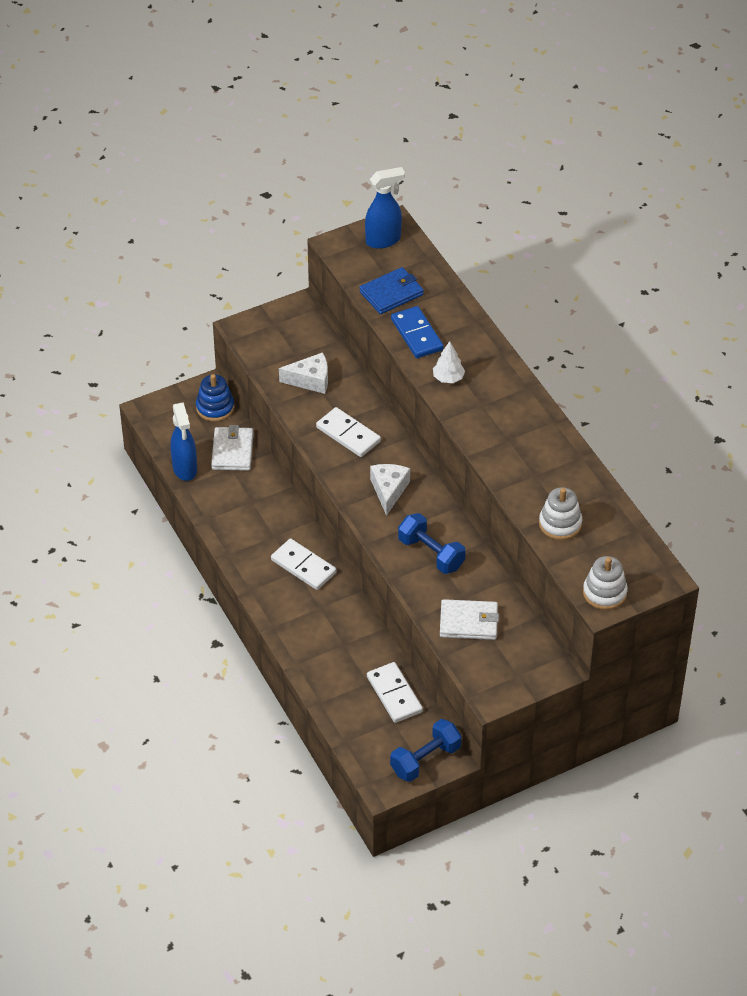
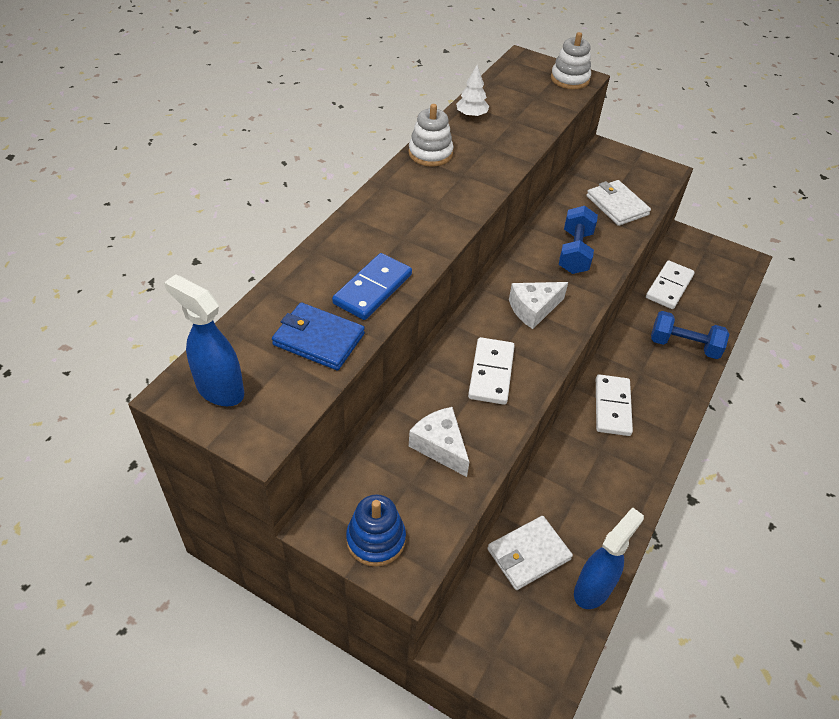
camera: 125 degrees left, 0 degrees up
blue stacking toy [196,374,234,422] -> blue stacking toy moved to [346,494,406,567]
blue dumbbell [390,719,462,782] -> blue dumbbell moved to [651,311,729,359]
white tree [433,341,465,383] -> white tree moved to [456,65,489,118]
white stacking toy [539,487,582,540] -> white stacking toy moved to [408,104,453,167]

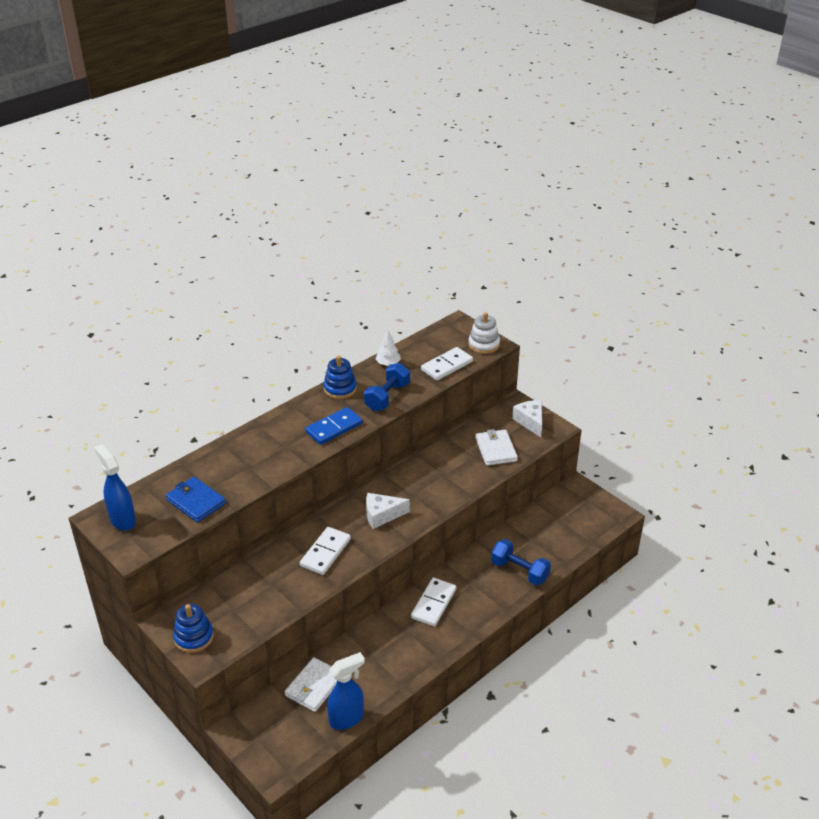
camera: 20 degrees right, 10 degrees down
blue domino [332,253,412,320] -> blue domino moved to [305,407,363,445]
white stacking toy [408,104,453,167] -> blue stacking toy [323,356,357,399]
white cheese [409,407,469,477] -> white cheese moved to [512,400,542,437]
white wallet [487,516,573,590] -> white wallet turned 45 degrees counterclockwise [285,657,337,712]
blue dumbbell [559,206,598,274] -> blue dumbbell moved to [364,363,410,411]
white domino [646,260,695,309] -> white domino moved to [421,347,473,381]

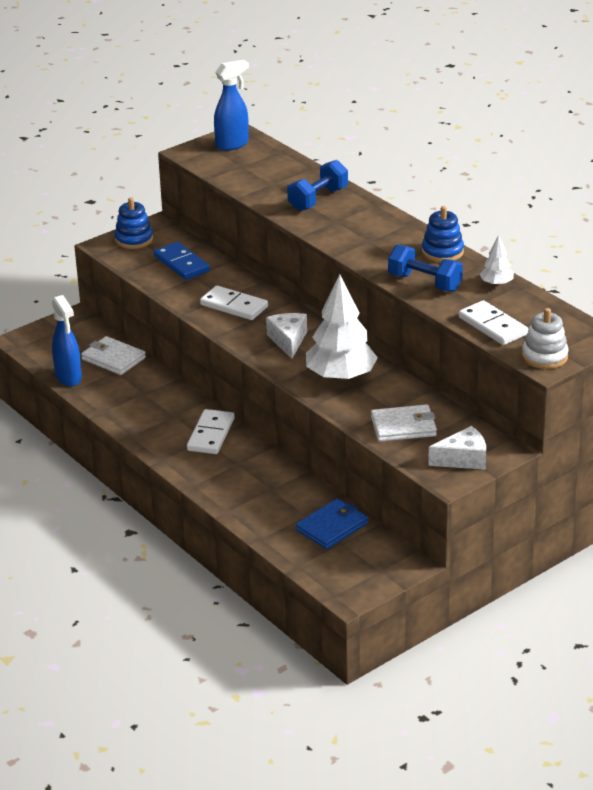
camera: 95 degrees right, 5 degrees down
blue wallet [166,477,226,523] -> blue wallet moved to [296,498,368,549]
blue domino [305,407,363,445] -> blue domino moved to [154,242,210,280]
white domino [411,578,456,627] -> white domino turned 75 degrees clockwise [187,409,234,454]
blue dumbbell [491,539,551,586] -> blue dumbbell moved to [287,160,348,211]
none -> white tree [306,274,378,382]

